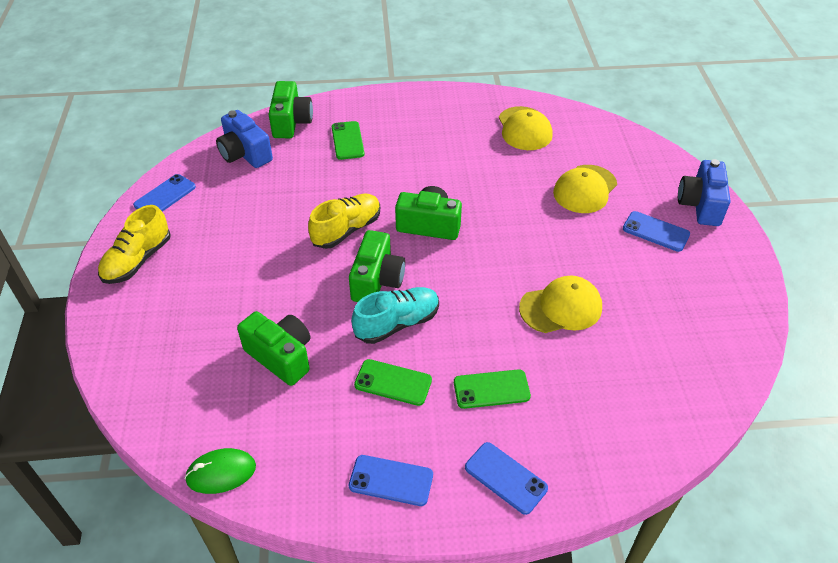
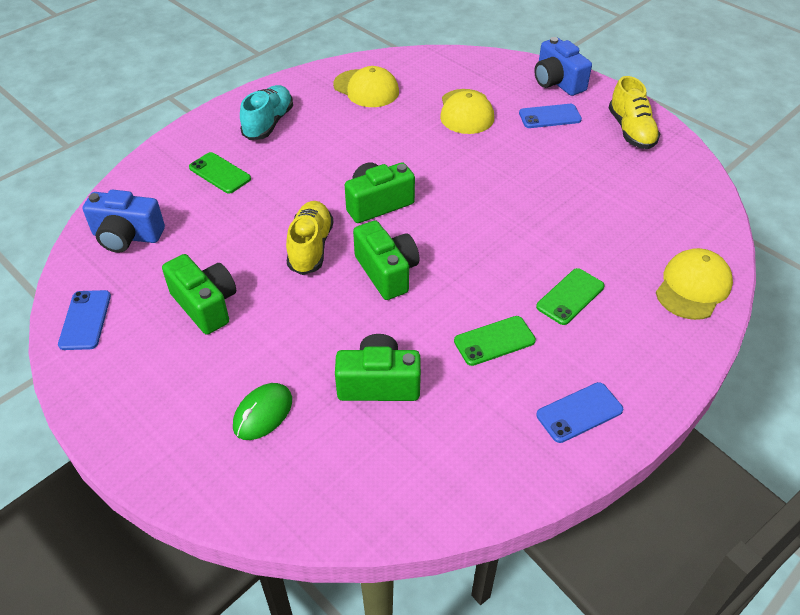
camera: 40 degrees left, 0 degrees up
yellow shoe [98,205,171,284] -> yellow shoe moved to [609,76,660,149]
green mouse [185,448,256,494] -> green mouse moved to [233,383,292,440]
green camera [269,81,313,138] -> green camera moved to [162,254,236,335]
turquoise shoe [351,287,439,344] -> turquoise shoe moved to [240,85,293,140]
blue phone [465,442,548,515] -> none
yellow cap [519,275,602,333] -> yellow cap moved to [656,248,733,320]

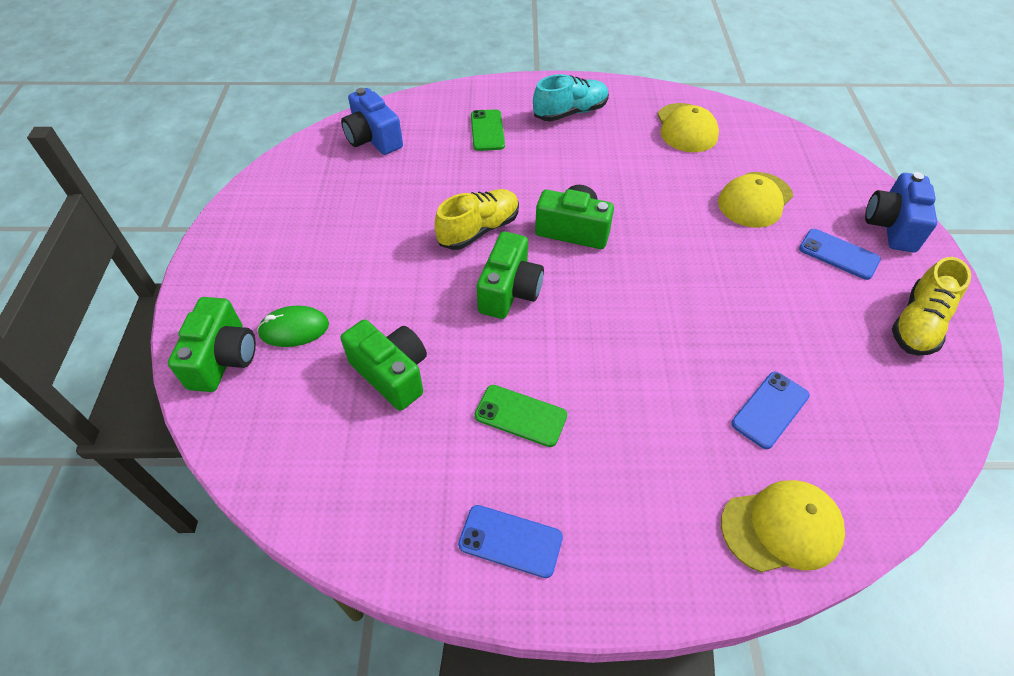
camera: 45 degrees right, 5 degrees up
blue phone [58,290,111,350] -> blue phone moved to [731,371,810,449]
green camera [162,254,236,335] -> green camera moved to [168,297,256,392]
green phone [536,268,605,325] -> none

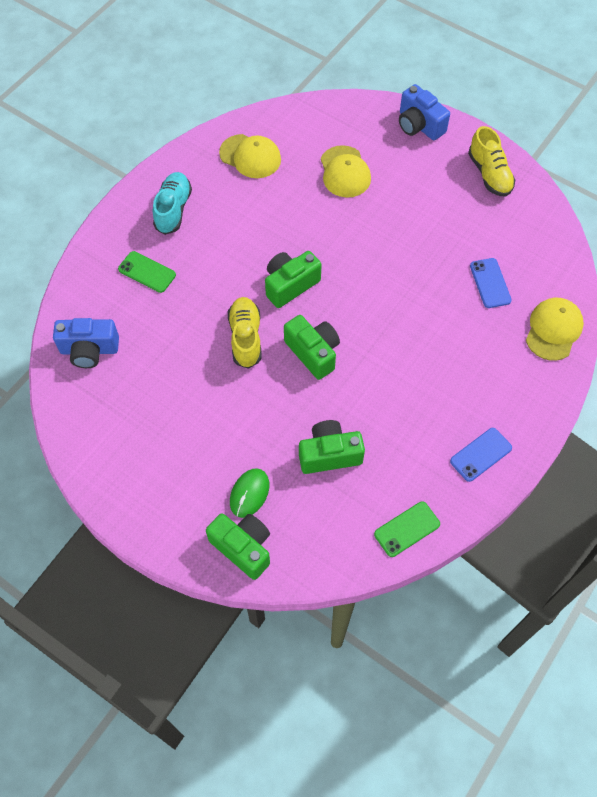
camera: 55 degrees left, 10 degrees up
green phone [475,385,567,447] -> green phone moved to [374,502,440,557]
blue phone [799,229,881,280] -> none

